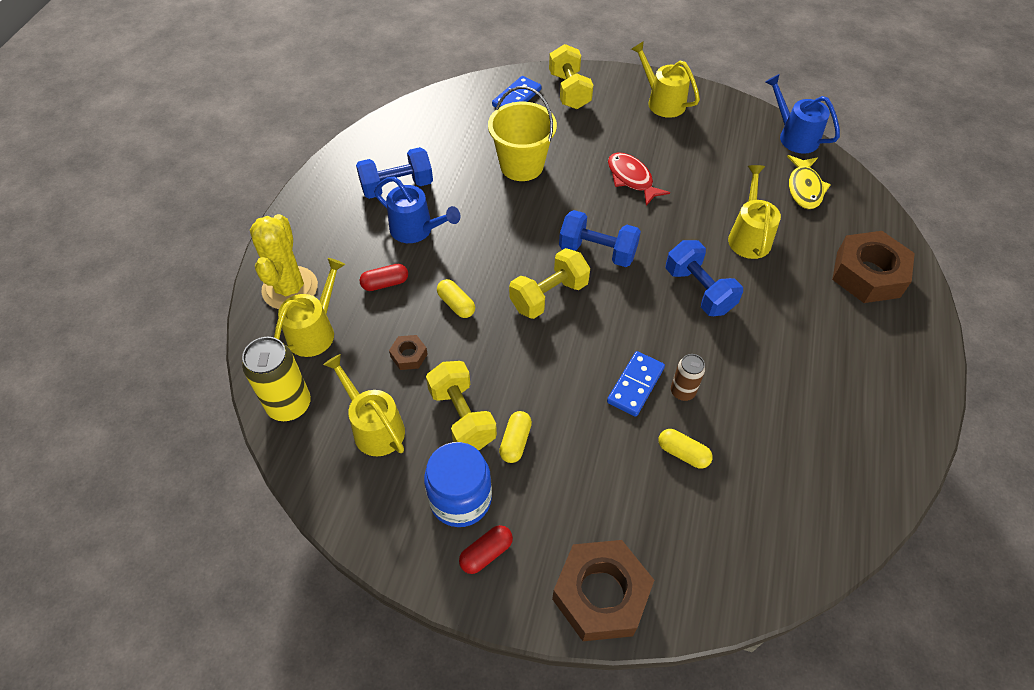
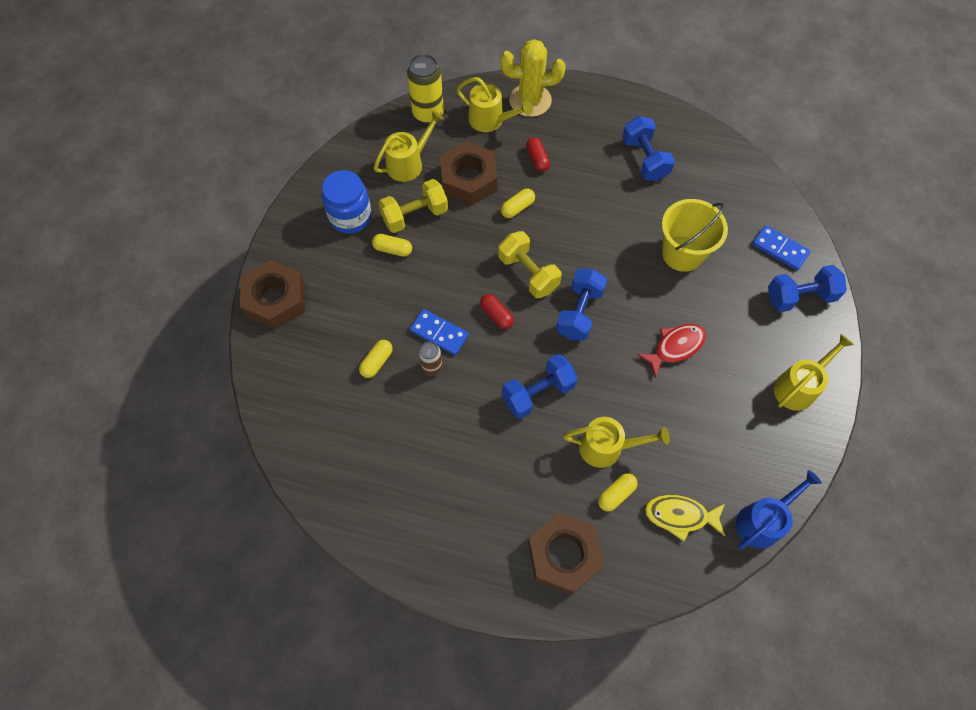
camera: 90 degrees right, 10 degrees up
blue watering can [374,177,460,243] -> none
brown nut [389,335,427,370] -> brown nut [440,142,498,205], size x2.21
red capsule [459,525,513,574] -> red capsule moved to [480,294,514,329]
yellow dumbbell [549,44,593,109] -> blue dumbbell [768,265,847,312]
none -> yellow capsule [598,473,638,512]

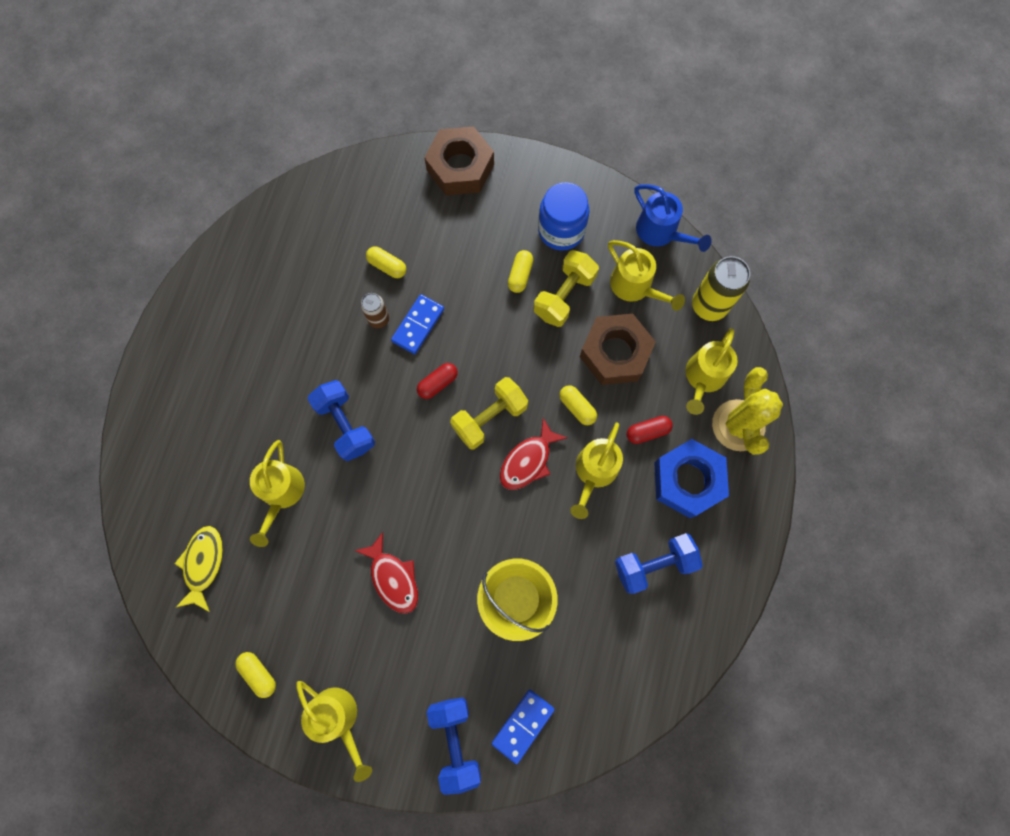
camera: 90 degrees right, 10 degrees up
yellow dumbbell [378,179,448,233] -> yellow dumbbell turned 60 degrees clockwise [534,250,599,327]
brown nut [528,513,604,595] -> none
blue dumbbell [556,269,607,341] -> none
yellow capsule [598,473,638,512] -> yellow capsule moved to [235,652,276,698]
blue watering can [736,470,822,549] -> blue watering can moved to [634,184,712,252]
none -> red fish [500,418,567,490]
none -> yellow watering can [570,422,623,519]
none -> blue nut [654,439,729,518]

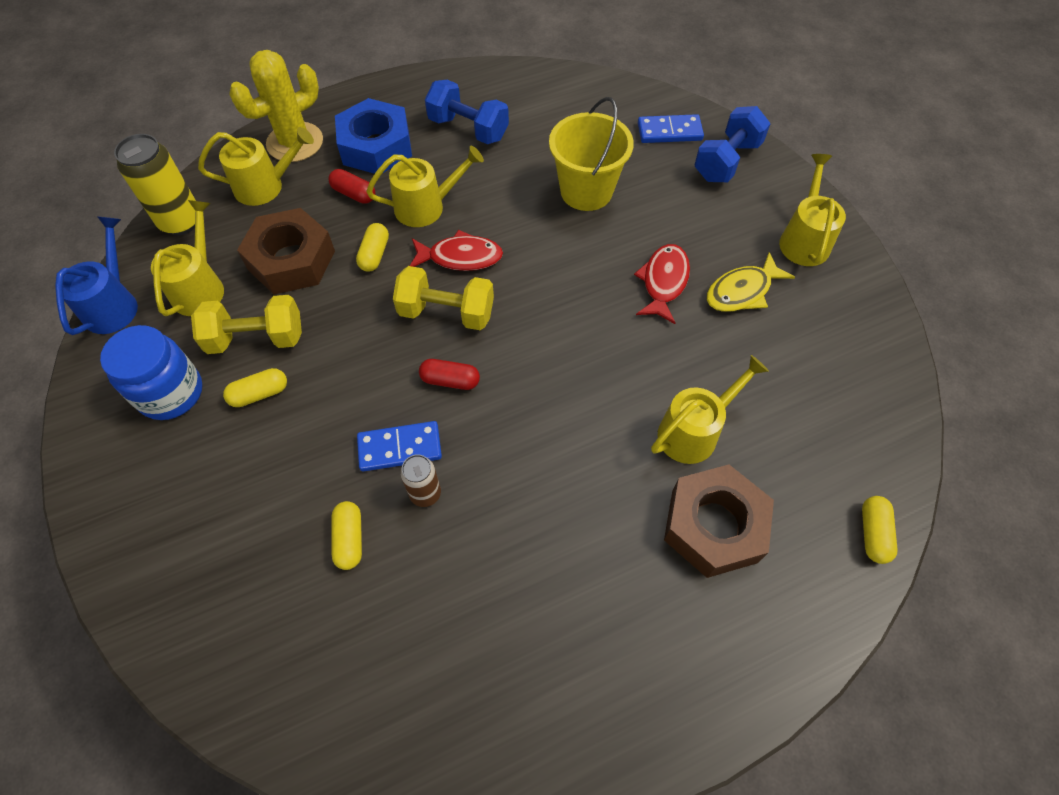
camera: 130 degrees left, 15 degrees down
yellow fish [174,526,223,612] -> yellow fish moved to [707,252,795,312]
yellow capsule [235,652,276,698] -> yellow capsule moved to [862,496,898,564]
blue dumbbell [308,380,375,461] -> none
brown nut [424,126,494,195] -> brown nut moved to [664,464,774,578]

